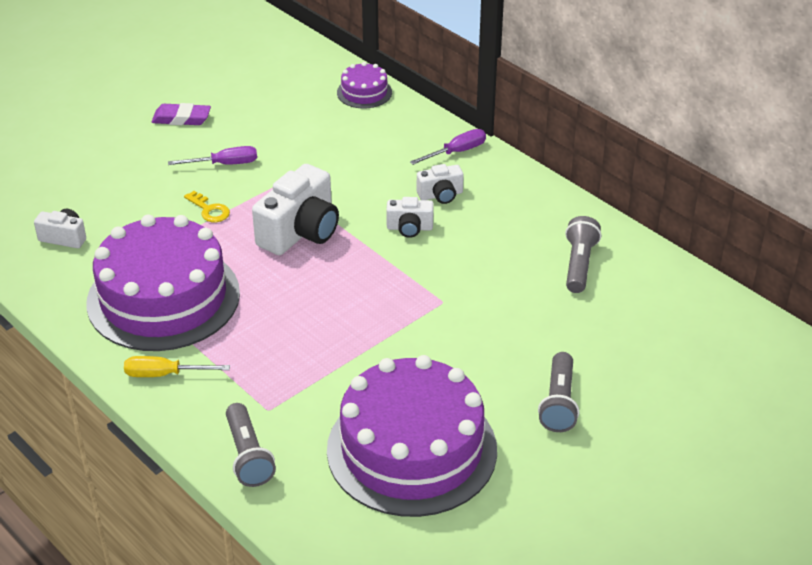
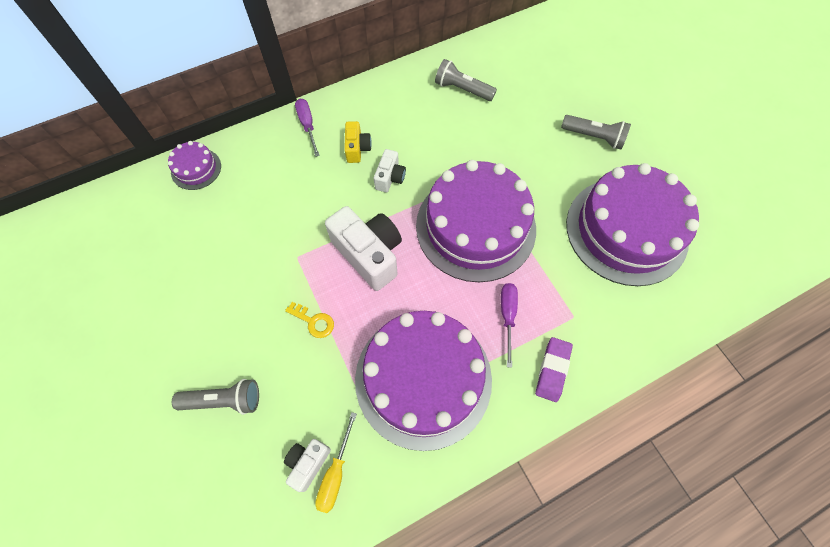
camera: 75 degrees left, 25 degrees up
yellow screwdriver [124,356,230,377] -> yellow screwdriver moved to [315,412,357,513]
purple eraser [152,103,211,125] -> purple eraser moved to [535,337,573,402]
purple screwdriver [168,146,257,165] -> purple screwdriver moved to [501,283,518,368]
yellow key [184,191,230,222] -> yellow key turned 60 degrees clockwise [285,302,334,338]
grey flashlight [226,403,276,487] -> grey flashlight moved to [172,379,259,415]
white camera [417,164,464,204] -> yellow camera [344,121,372,163]
none -> purple cake [416,160,536,282]

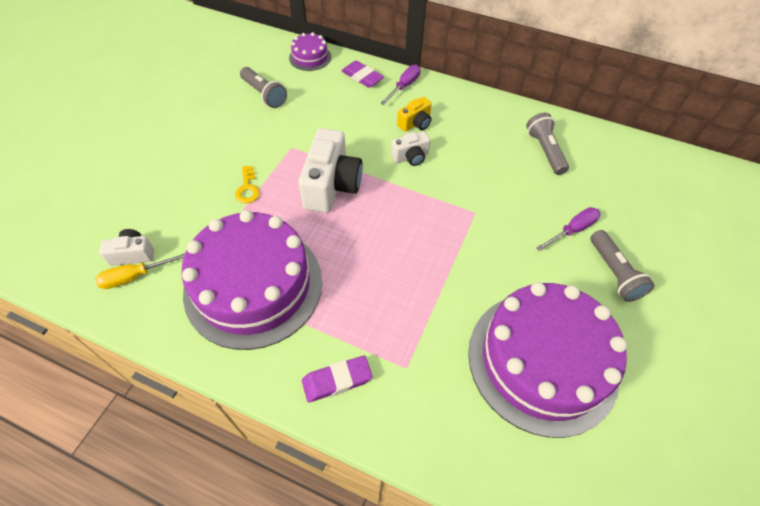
camera: 50 degrees right, 10 degrees down
grey flashlight [172,379,259,415] -> grey flashlight moved to [240,67,287,108]
purple cake [416,160,536,282] -> none
purple screwdriver [501,283,518,368] -> purple screwdriver moved to [536,207,601,251]
none -> purple eraser [342,61,384,88]

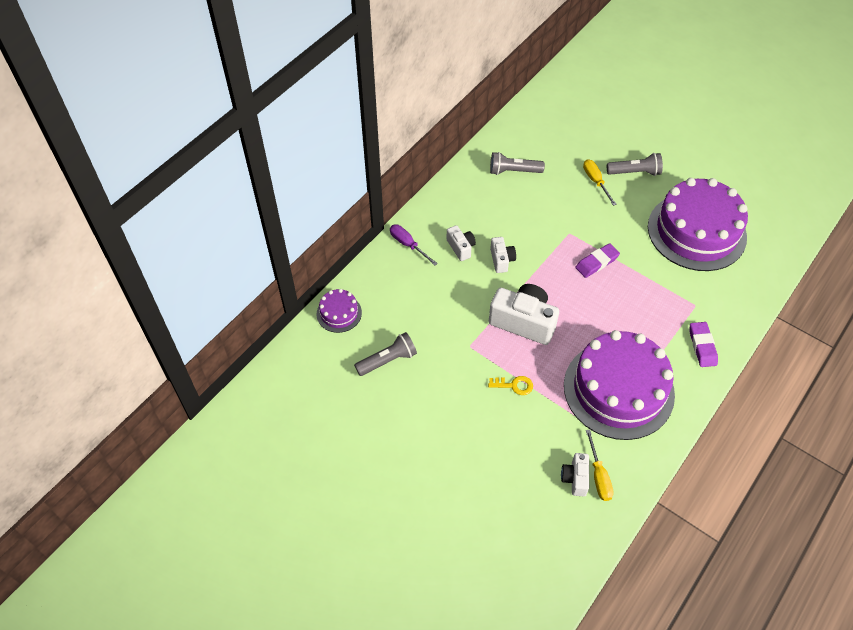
camera: 75 degrees left, 0 degrees up
purple eraser [342,61,384,88] -> purple eraser moved to [575,243,620,278]
yellow camera [397,97,432,132] -> white camera [447,225,476,261]
purple screwdriver [536,207,601,251] -> yellow screwdriver [583,159,617,206]

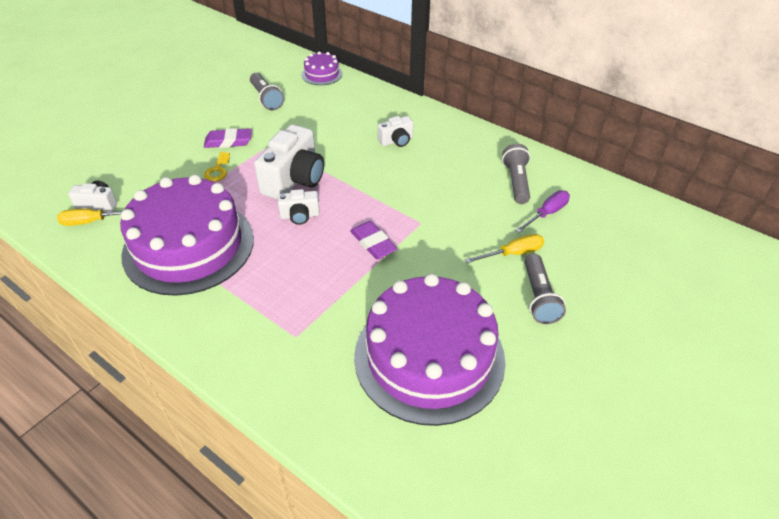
camera: 90 degrees right, 10 degrees down
purple screwdriver [390,225,438,266] -> purple screwdriver moved to [515,190,570,233]
white camera [490,237,516,273] -> white camera moved to [278,189,320,225]
purple eraser [689,322,718,367] -> purple eraser moved to [204,128,252,148]

